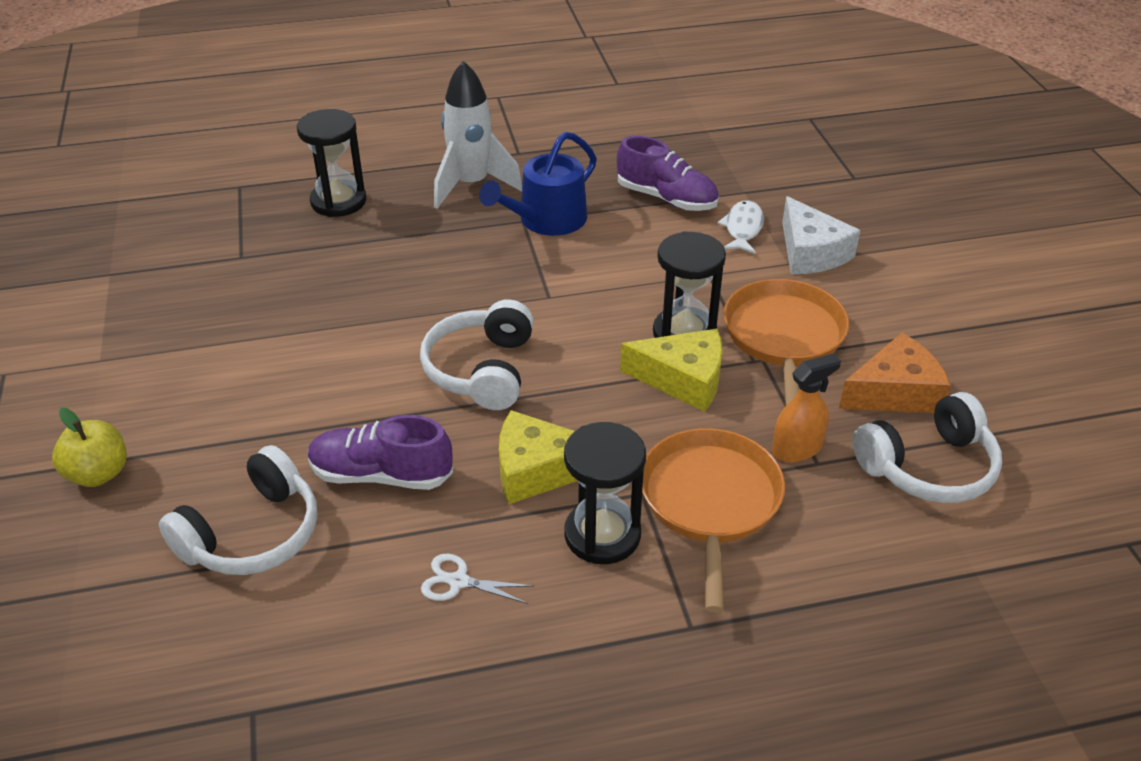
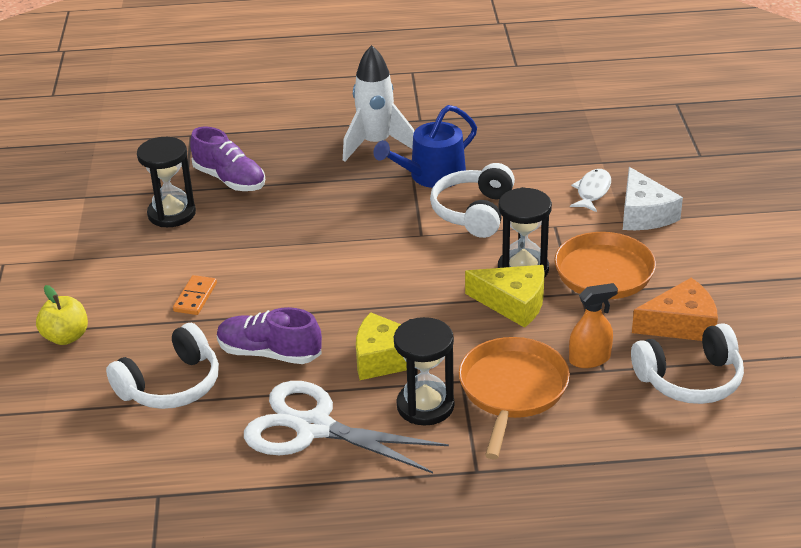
camera: 10 degrees right, 5 degrees down
black hourglass [297,109,366,217] -> black hourglass moved to [137,137,196,227]
white headphones [420,299,534,410] -> white headphones moved to [430,163,515,238]
white scissors [421,554,533,604] -> white scissors [244,381,449,473], size x2.48
purple shoe [617,136,719,211] -> purple shoe moved to [190,127,265,191]
none -> orange domino [173,275,217,315]

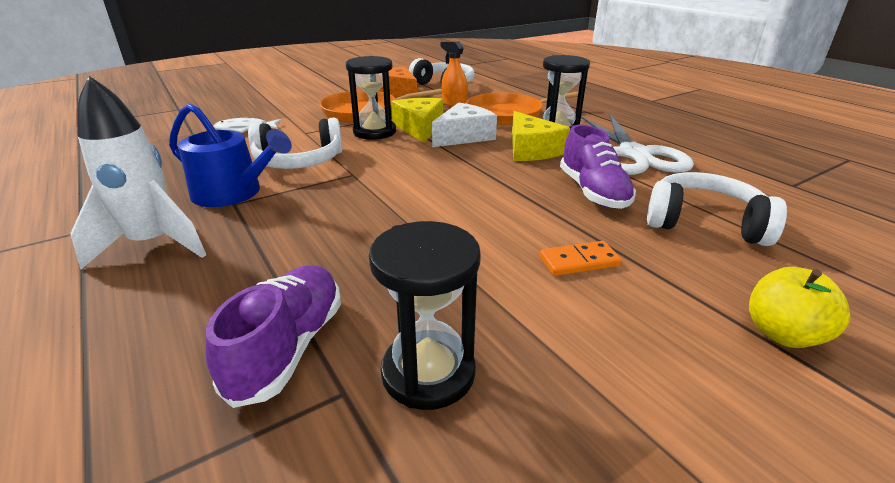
camera: 120 degrees left, 5 degrees down
white cheese [623,167,683,230] -> white cheese moved to [432,102,497,147]

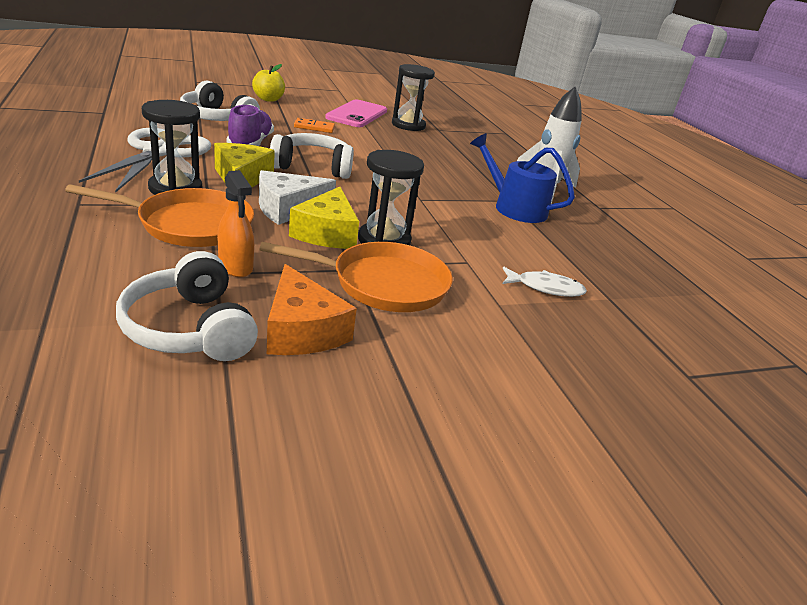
camera: 170 degrees left, 0 degrees up
purple shoe [206,265,341,408] -> none
white headphones [248,118,343,169] -> white headphones moved to [270,133,354,179]
none -> pink phone [325,99,387,127]

